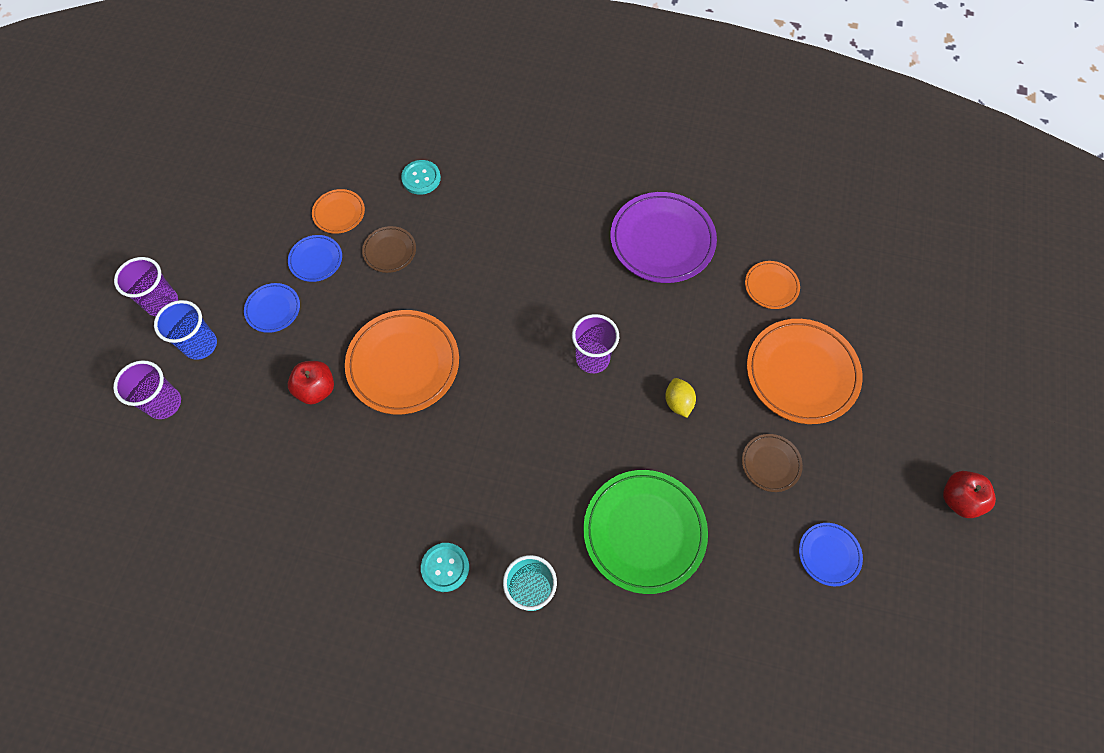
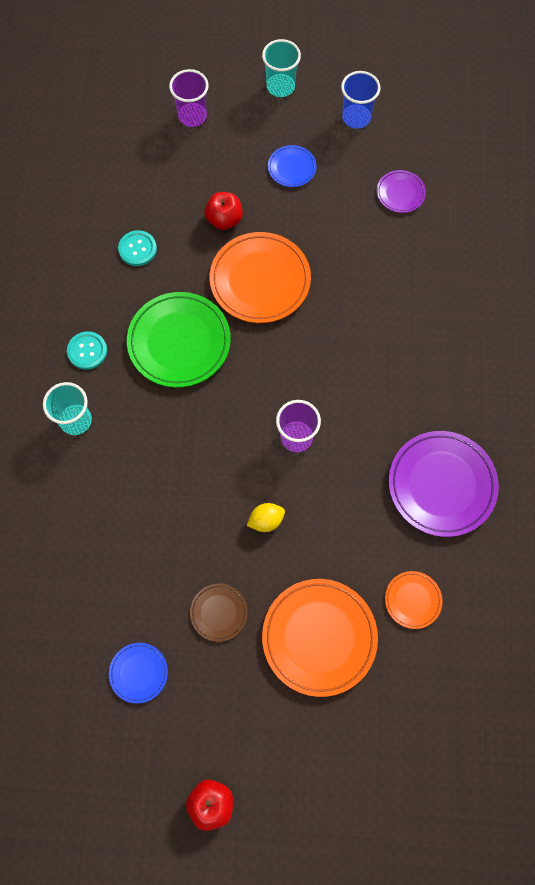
camera: 80 degrees right, 5 degrees up
purple cup [114,257,178,316] -> turquoise cup [262,39,301,97]
blue cup [154,300,217,360] -> blue cup moved to [341,71,381,129]
blue plate [288,235,342,282] -> none
orange plate [312,189,365,234] -> purple plate [377,170,426,213]
brown plate [362,226,416,273] -> none
turquoise button [401,160,441,195] -> turquoise button moved to [118,230,157,266]
green plate [583,470,708,594] -> green plate moved to [127,292,231,388]

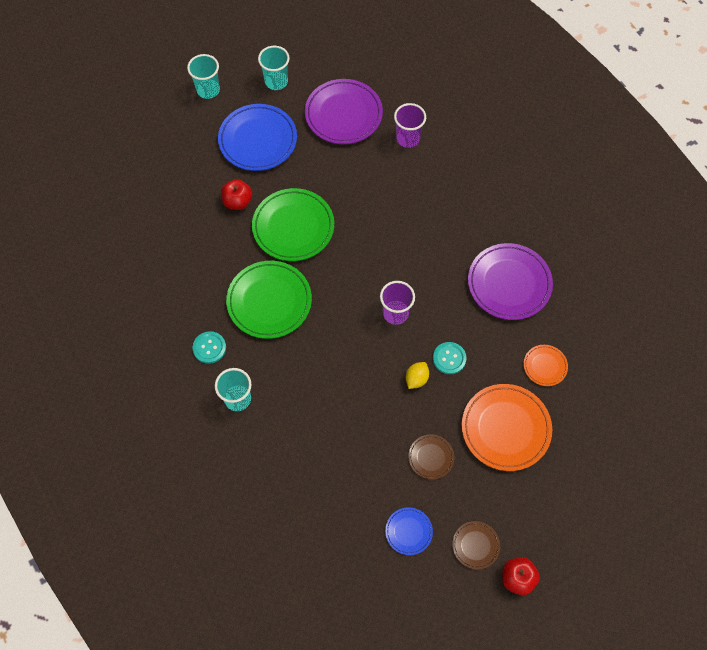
camera: 35 degrees left, 5 degrees down
turquoise button [118,230,157,266] -> turquoise button moved to [433,342,466,374]
purple cup [169,69,209,127] -> purple cup moved to [394,103,426,148]
orange plate [210,232,311,323] -> green plate [252,188,334,261]
blue plate [268,145,316,187] -> blue plate [218,104,297,171], size x1.98
blue cup [341,71,381,129] -> turquoise cup [258,46,289,90]
purple plate [377,170,426,213] -> purple plate [305,79,383,144], size x1.98
none -> brown plate [452,521,500,570]

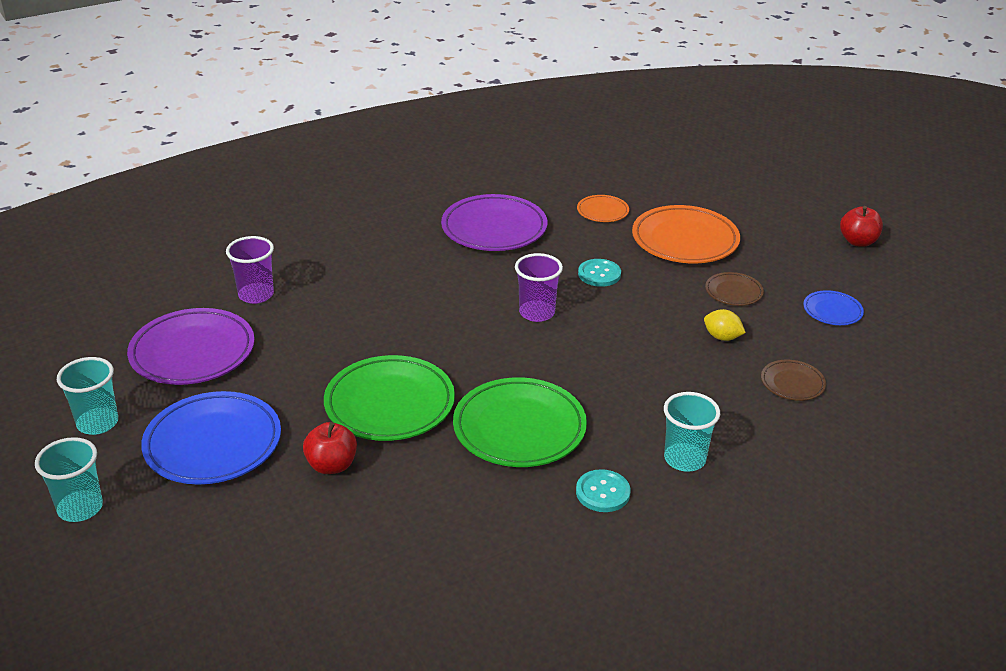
camera: 90 degrees left, 30 degrees down
yellow lemon [406,362,429,389] -> yellow lemon moved to [704,309,746,341]
brown plate [452,521,500,570] -> brown plate moved to [761,360,826,401]

